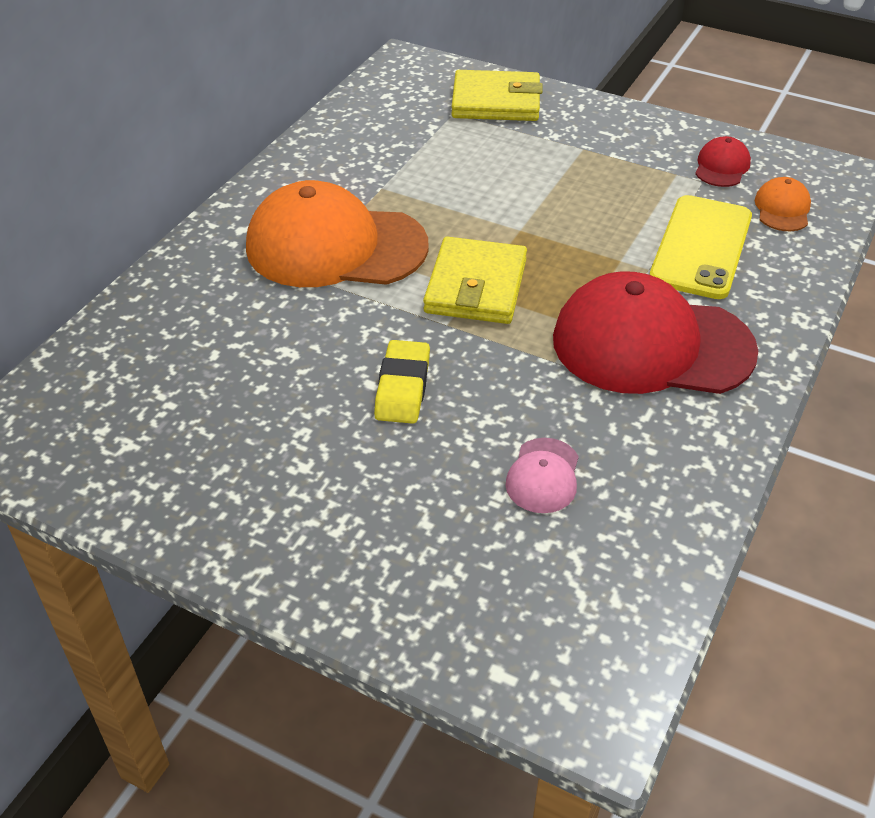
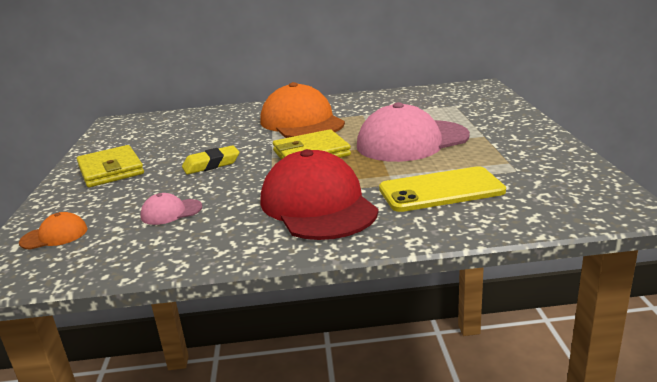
camera: 60 degrees right, 20 degrees down
yellow wallet [451,70,543,121] -> yellow wallet moved to [77,145,144,187]
red cap [695,136,751,187] -> none
orange cap [754,177,811,231] -> orange cap moved to [19,212,88,250]
none -> pink cap [357,102,470,162]

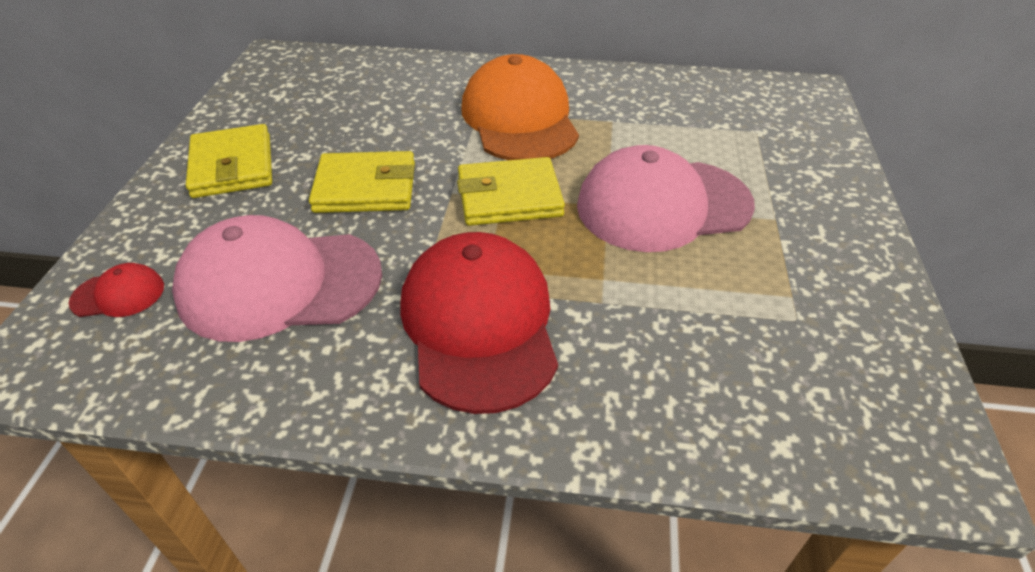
camera: 10 degrees right, 20 degrees up
orange cap [19,212,88,250] -> red cap [68,263,164,317]
pink cap [140,193,202,225] -> pink cap [172,215,382,342], size x2.32
yellow eraser [182,145,240,174] -> yellow wallet [309,151,415,213]
yellow phone [379,166,506,212] -> none

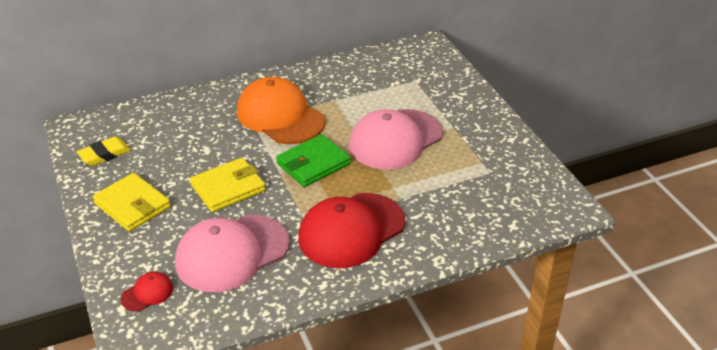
camera: 30 degrees left, 5 degrees down
red cap [400,232,558,414] -> red cap turned 90 degrees counterclockwise [298,193,405,268]
yellow wallet [457,157,565,226] -> green wallet [276,134,350,187]
none -> yellow eraser [77,137,131,166]

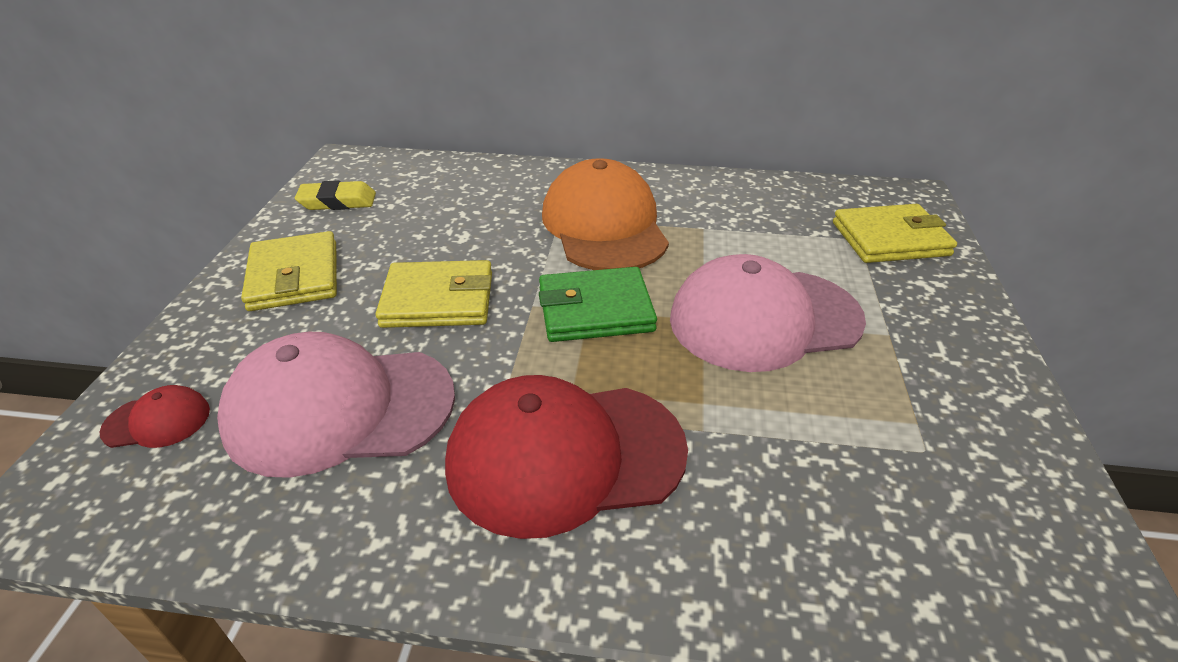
camera: 30 degrees right, 0 degrees up
none -> yellow wallet [833,204,957,263]

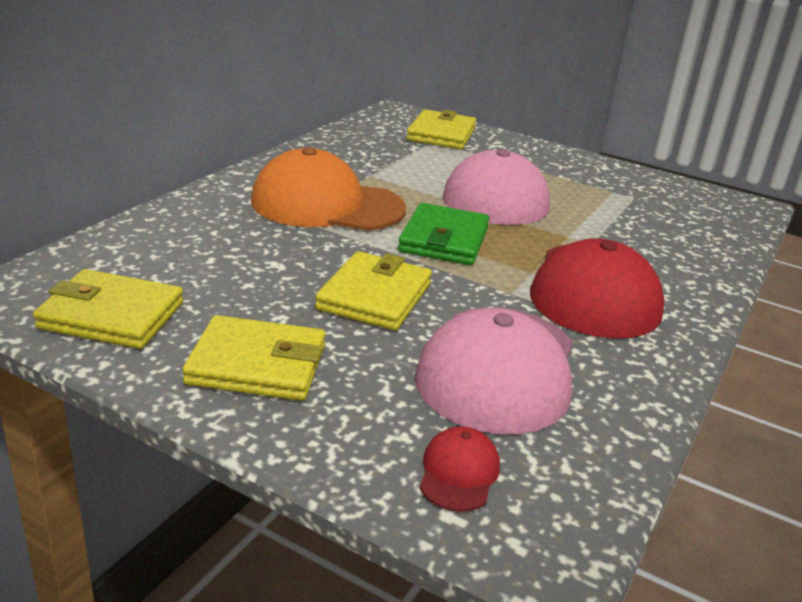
camera: 70 degrees left, 10 degrees down
yellow eraser [295,180,376,210] -> yellow wallet [33,269,183,349]

